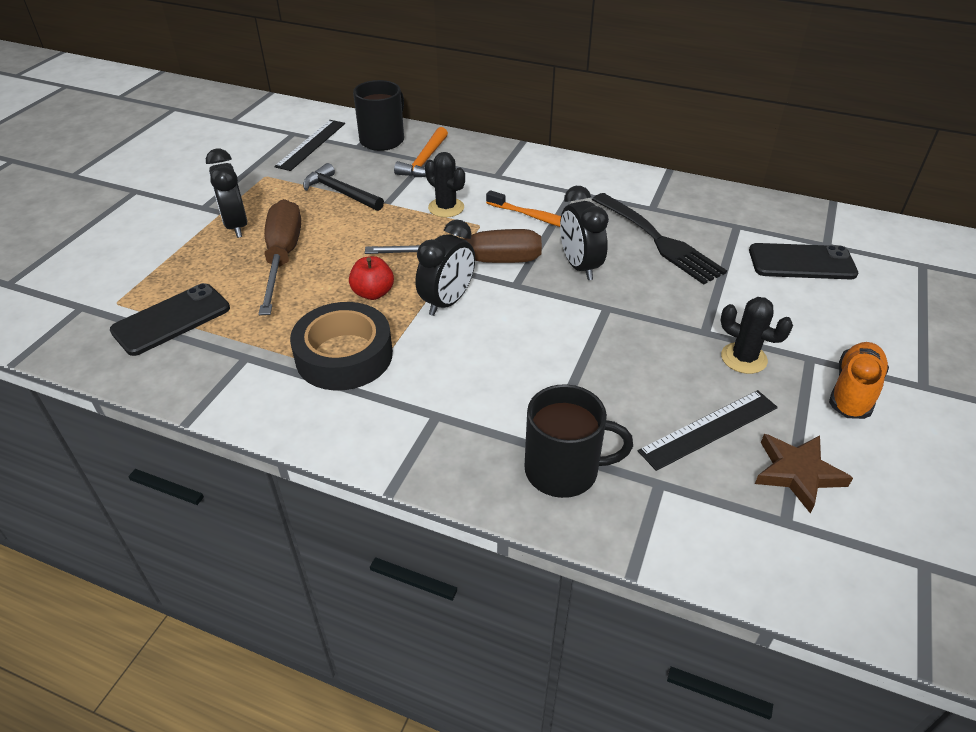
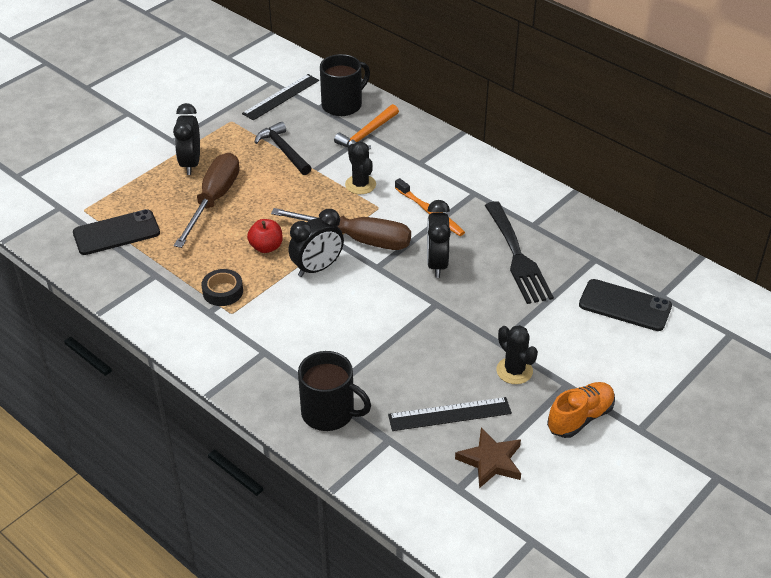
camera: 20 degrees right, 0 degrees up
black tape [290,302,393,390] -> black tape [202,269,243,306], size x0.55

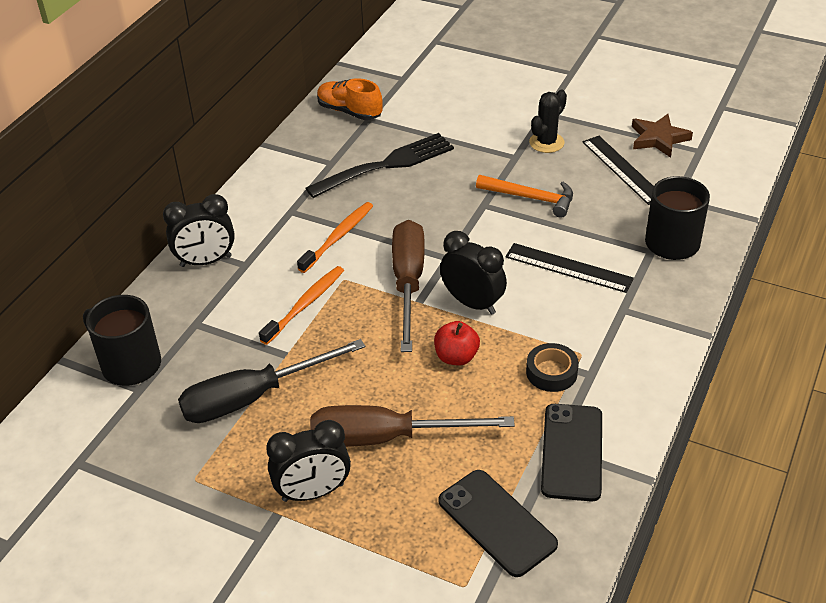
camera: 105 degrees left, 0 degrees up
black ruler [242,74,319,120] -> black ruler moved to [505,243,634,293]
black hammer [254,122,311,175] -> black screwdriver [178,339,365,423]
orange hammer [334,104,399,149] -> orange hammer moved to [476,175,573,218]
black cactus [345,142,376,194] -> orange toothbrush [259,266,344,345]
black clock [427,200,451,278] -> black clock moved to [163,194,235,267]
orange shoe [547,382,615,438] -> orange shoe moved to [317,78,383,120]
black phone [579,279,672,331] -> black phone moved to [541,404,602,502]

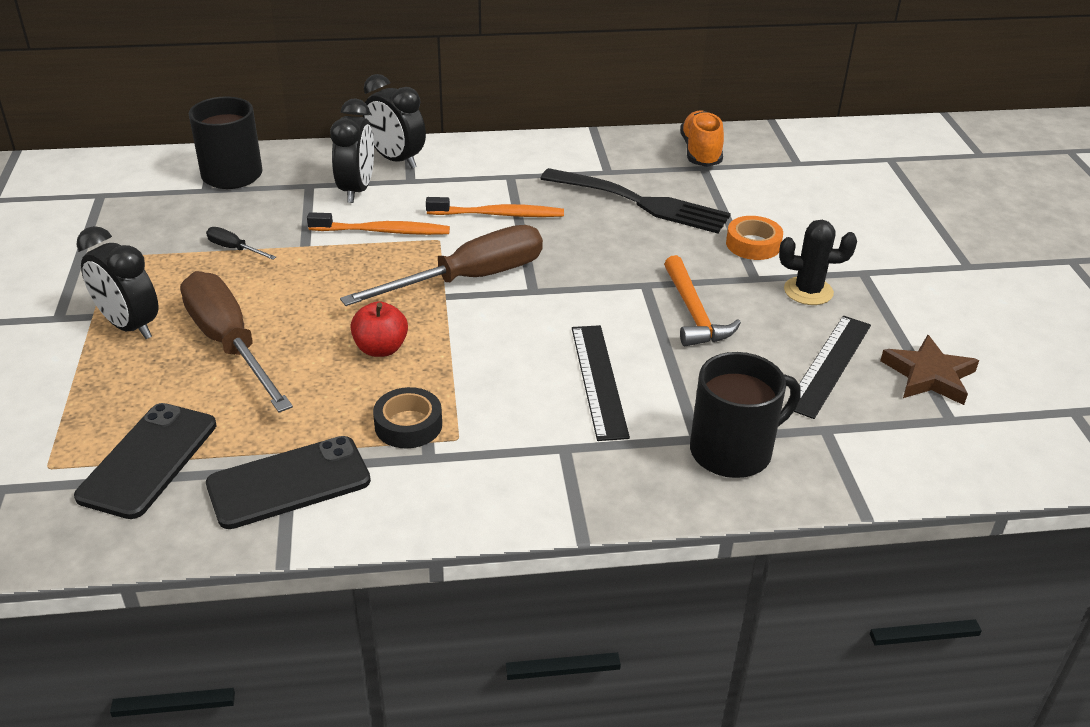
camera: 55 degrees right, 5 degrees down
black screwdriver [178,339,365,423] -> black screwdriver [206,227,276,260], size x0.41
black clock [440,231,507,315] -> black clock moved to [330,98,374,203]
none -> orange tape [726,216,783,260]

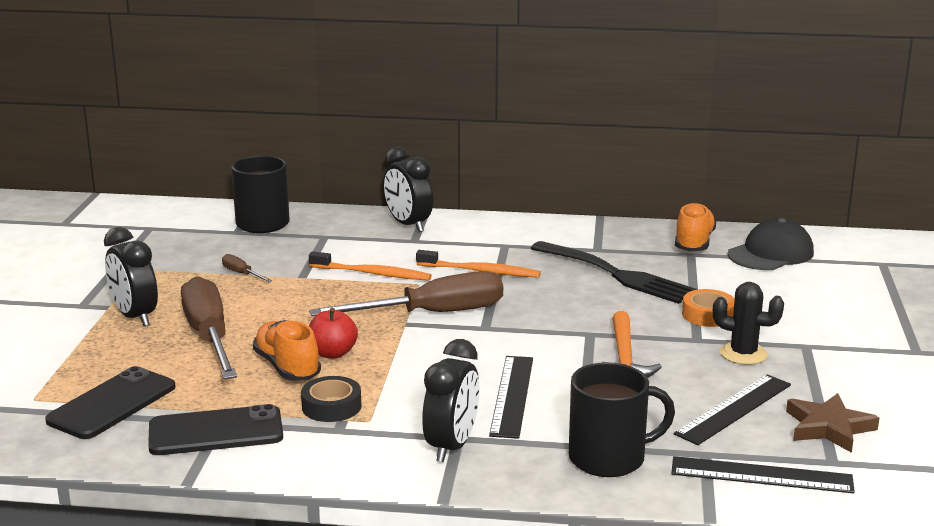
camera: 15 degrees right, 15 degrees down
black screwdriver [206,227,276,260] -> brown screwdriver [222,254,272,282]
black clock [330,98,374,203] -> black clock moved to [422,339,480,462]
none -> orange shoe [253,320,321,381]
none -> black ruler [671,456,855,493]
none -> black cap [728,218,814,270]

